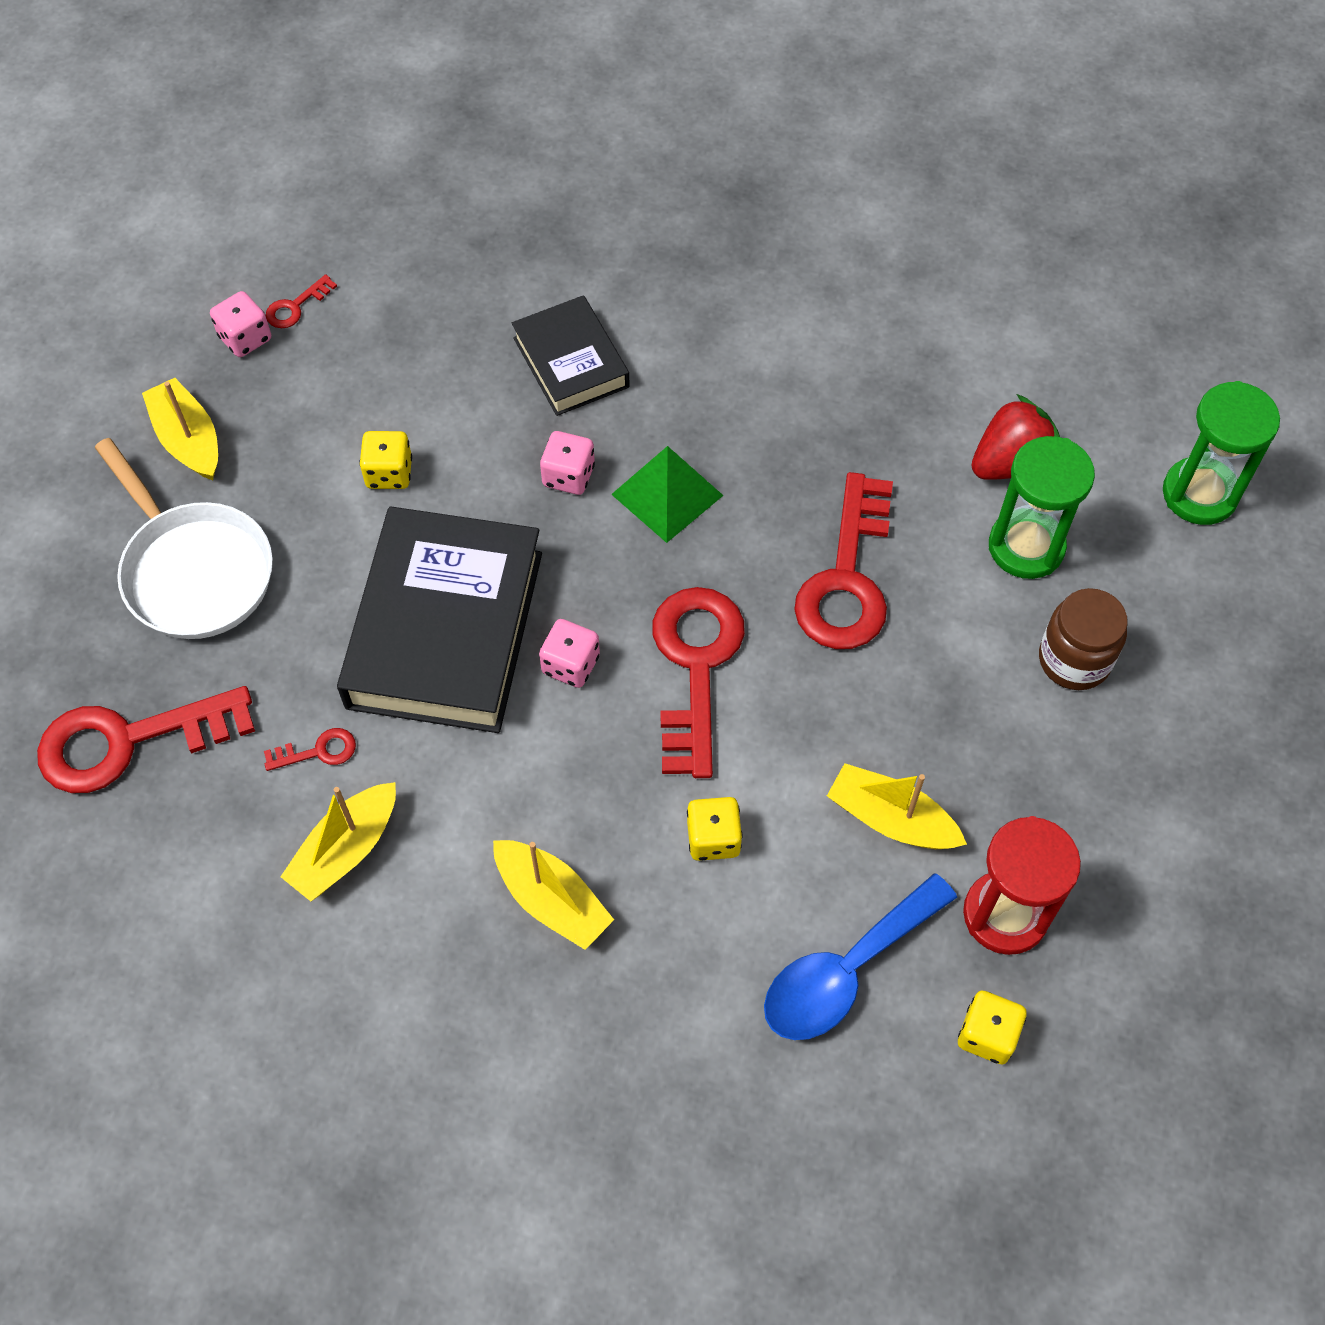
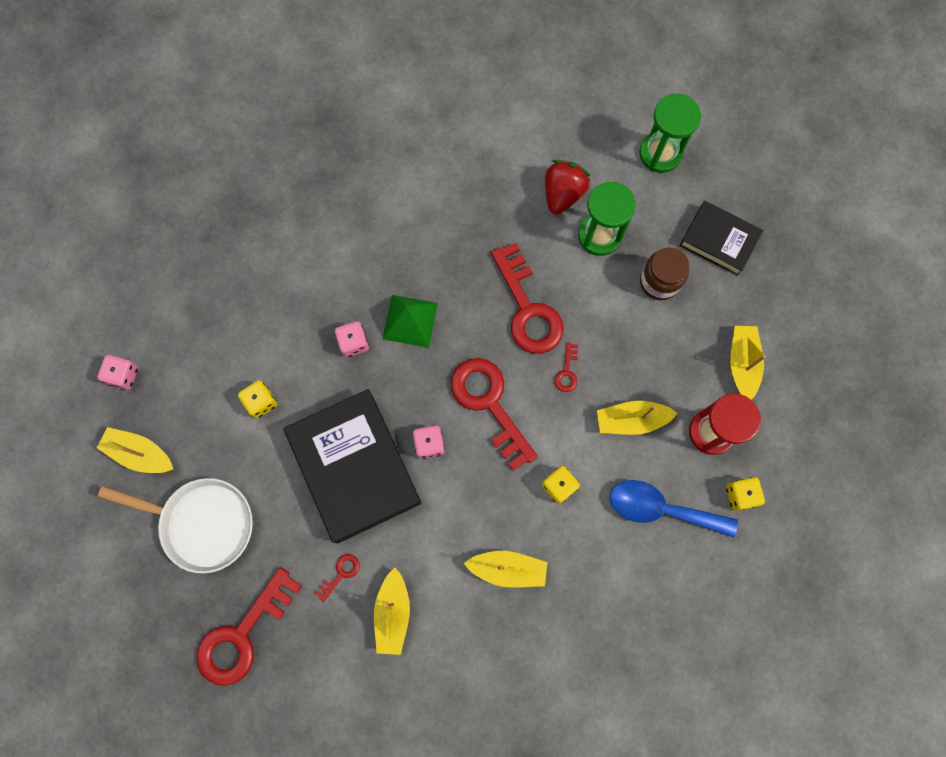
camera: 35 degrees left, 15 degrees up
red key [266,274,337,328] -> red key moved to [555,342,578,392]
black book [512,295,630,416] -> black book moved to [680,201,763,276]
blue spoon [764,873,957,1040] -> blue spoon turned 90 degrees clockwise [610,480,738,538]
none -> yellow boat [730,326,766,400]

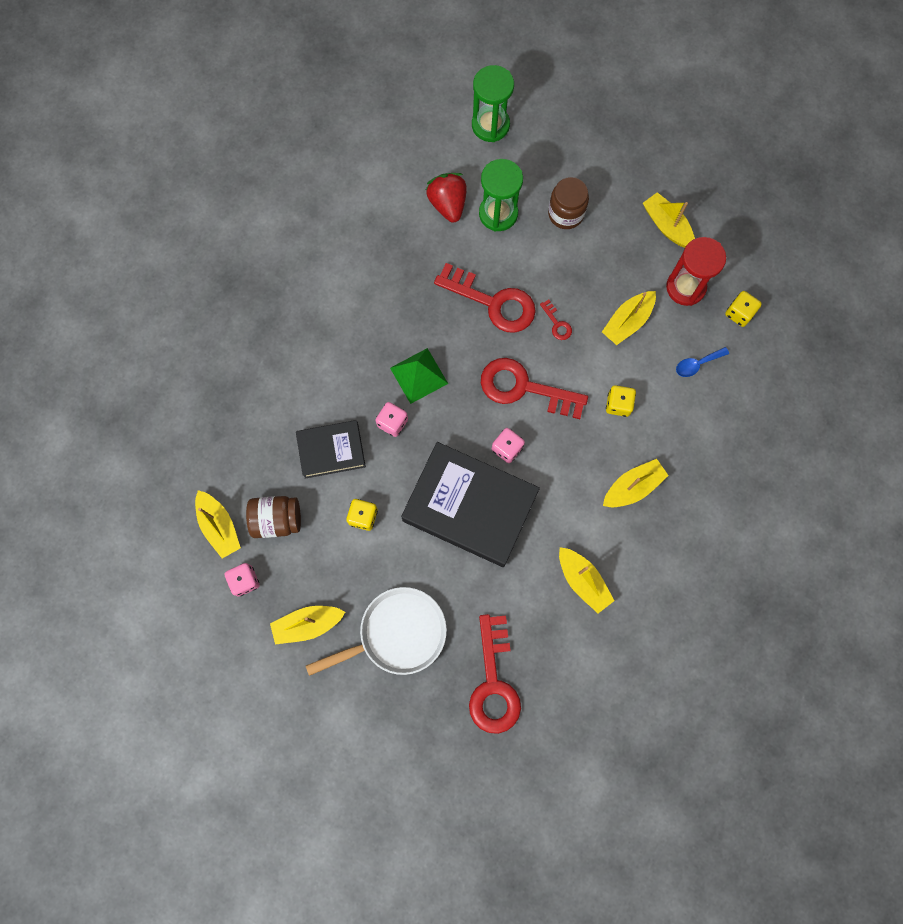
camera: 40 degrees left, 0 degrees up
red key [315,554,360,602] -> none
blue spoon [610,480,738,538] -> blue spoon [676,347,729,377], size x0.52
black book [680,201,763,276] -> black book moved to [296,420,366,479]
none -> yellow boat [195,490,241,558]
none -> brown jar [246,496,301,538]

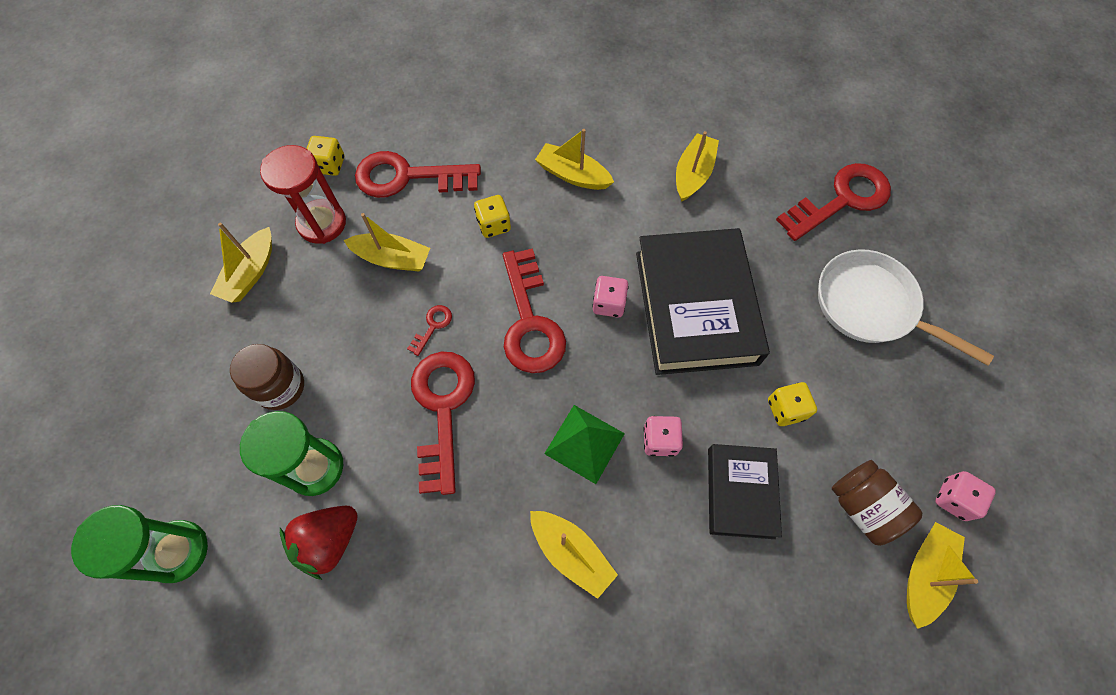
camera: 120 degrees left, 10 degrees down
yellow boat [270,606,345,644] -> yellow boat moved to [530,511,618,599]
black book [296,420,366,479] -> black book turned 45 degrees clockwise [708,444,782,539]
blue spoon [676,347,729,377] -> red key [355,151,481,198]

